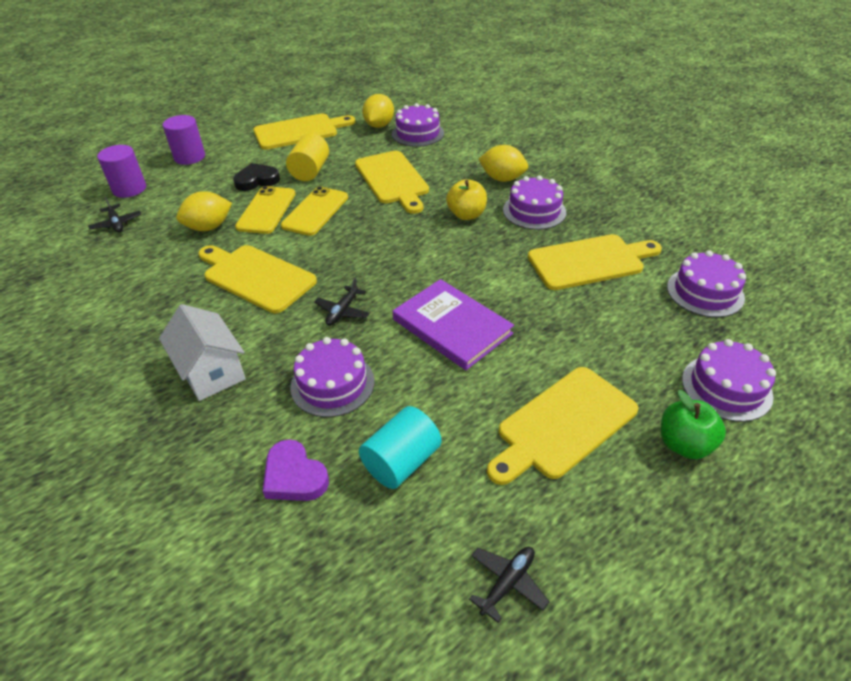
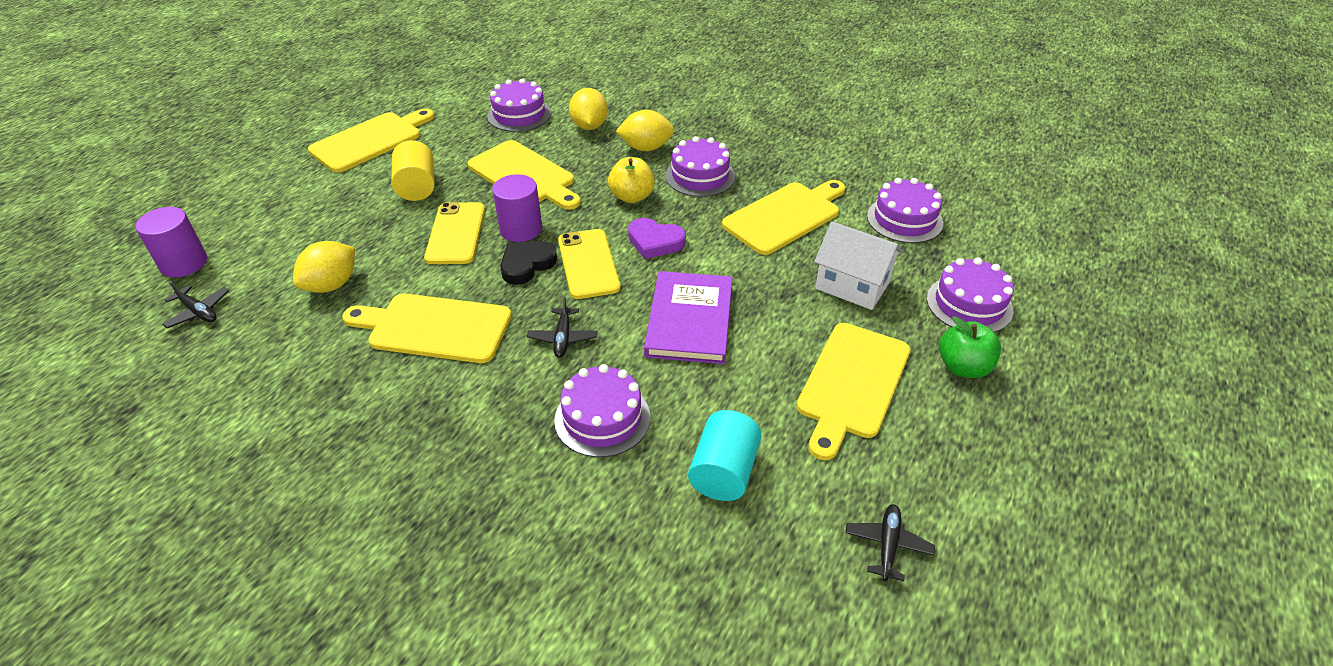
camera: 25 degrees left, 0 degrees up
white house [159,304,246,401] -> white house moved to [814,221,903,310]
purple cylinder [163,115,205,165] -> purple cylinder moved to [492,174,542,242]
black heart [233,163,280,191] -> black heart moved to [500,241,557,285]
yellow phone [235,186,295,234] -> yellow phone moved to [558,229,621,299]
purple heart [263,439,329,501] -> purple heart moved to [628,218,686,259]
yellow lemon [362,94,394,128] -> yellow lemon moved to [569,88,608,130]
purple book [393,279,514,370] -> purple book turned 75 degrees clockwise [644,271,732,364]

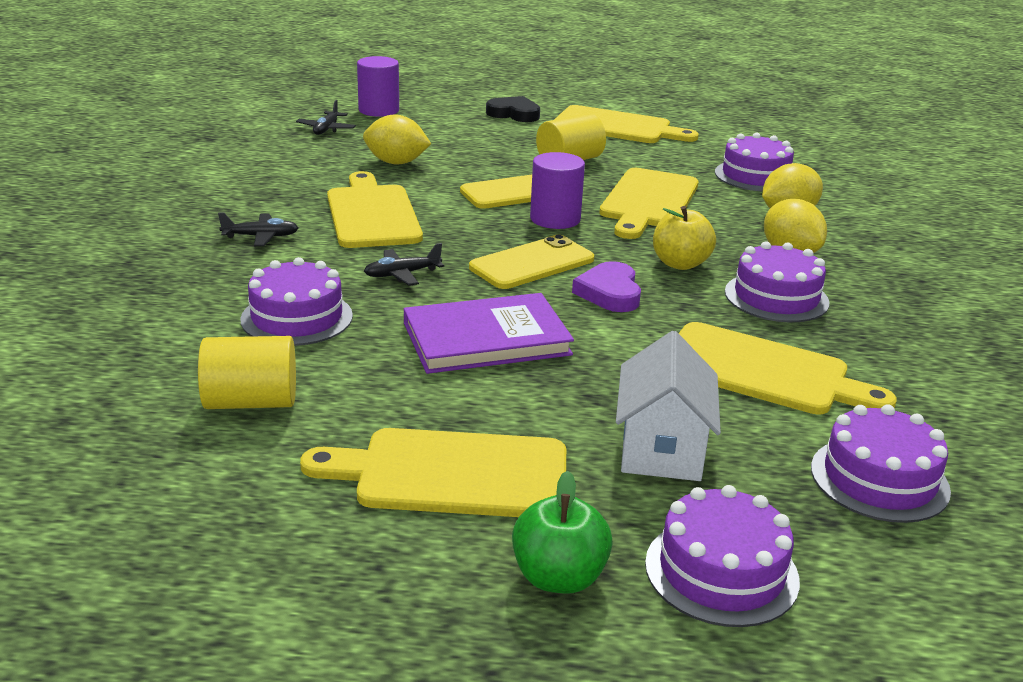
camera: 65 degrees right, 15 degrees down
black heart [500,241,557,285] -> black heart moved to [486,96,540,122]
turquoise cylinder [688,410,761,501] -> yellow cylinder [198,336,296,409]
black plane [845,504,935,581] -> black plane moved to [218,213,298,246]

